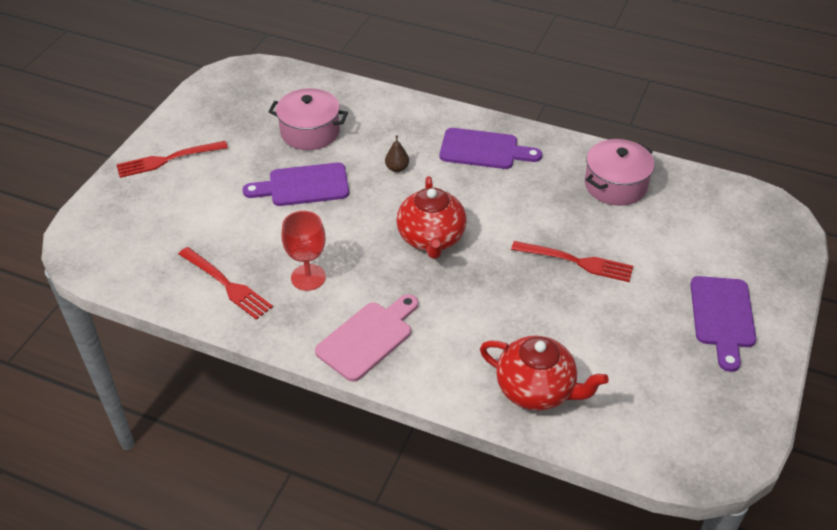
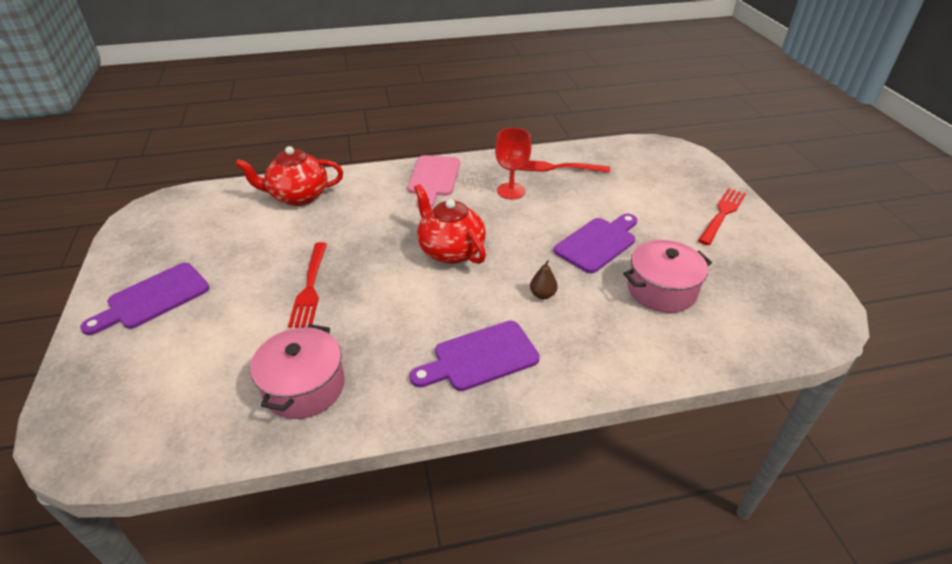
camera: 145 degrees right, 5 degrees down
red fork [511,241,633,282] -> red fork turned 75 degrees counterclockwise [288,242,327,328]
purple cutting board [690,276,756,372] -> purple cutting board turned 105 degrees counterclockwise [80,263,210,335]

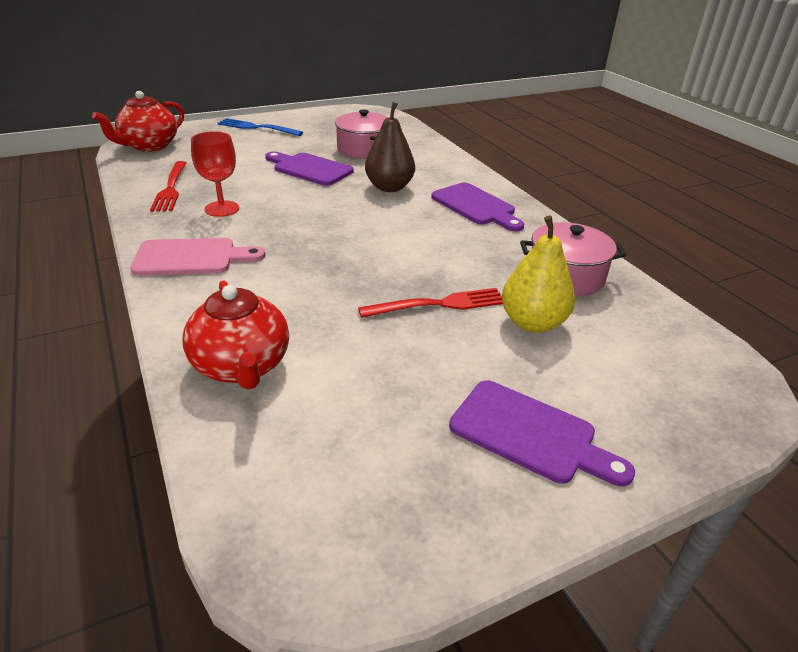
camera: 105 degrees left, 5 degrees down
red teapot [414,184,486,264] -> red teapot moved to [92,91,184,152]
brown pear [530,260,558,299] -> brown pear [365,102,415,192], size x2.08
red fork [698,188,746,245] -> blue fork [218,118,303,136]
none -> yellow pear [502,216,575,333]

